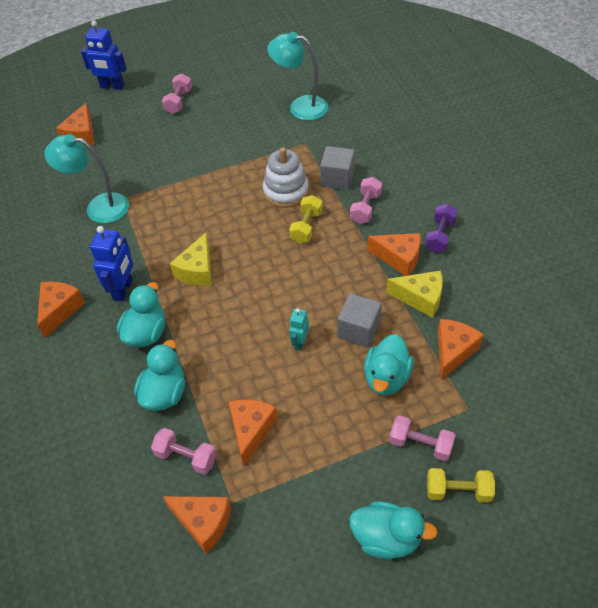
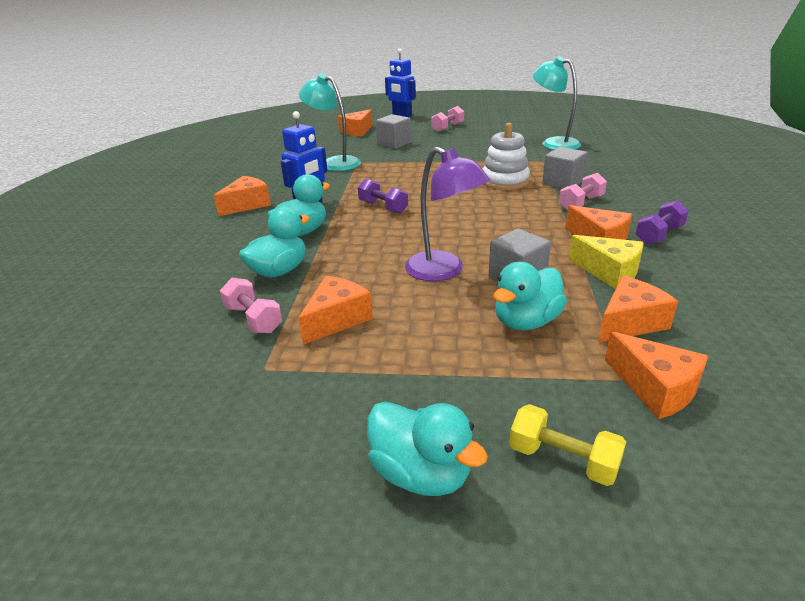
camera: 25 degrees right, 20 degrees down
orange cheese [163,496,231,554] -> orange cheese moved to [605,331,708,419]
yellow cheese [170,233,212,286] -> purple dumbbell [358,178,408,214]
yellow dumbbell [289,195,322,243] -> none
turquoise robot [289,308,309,351] -> purple lamp [405,147,490,281]
pink dumbbell [389,415,456,461] -> none
none -> grey cube [376,114,411,149]

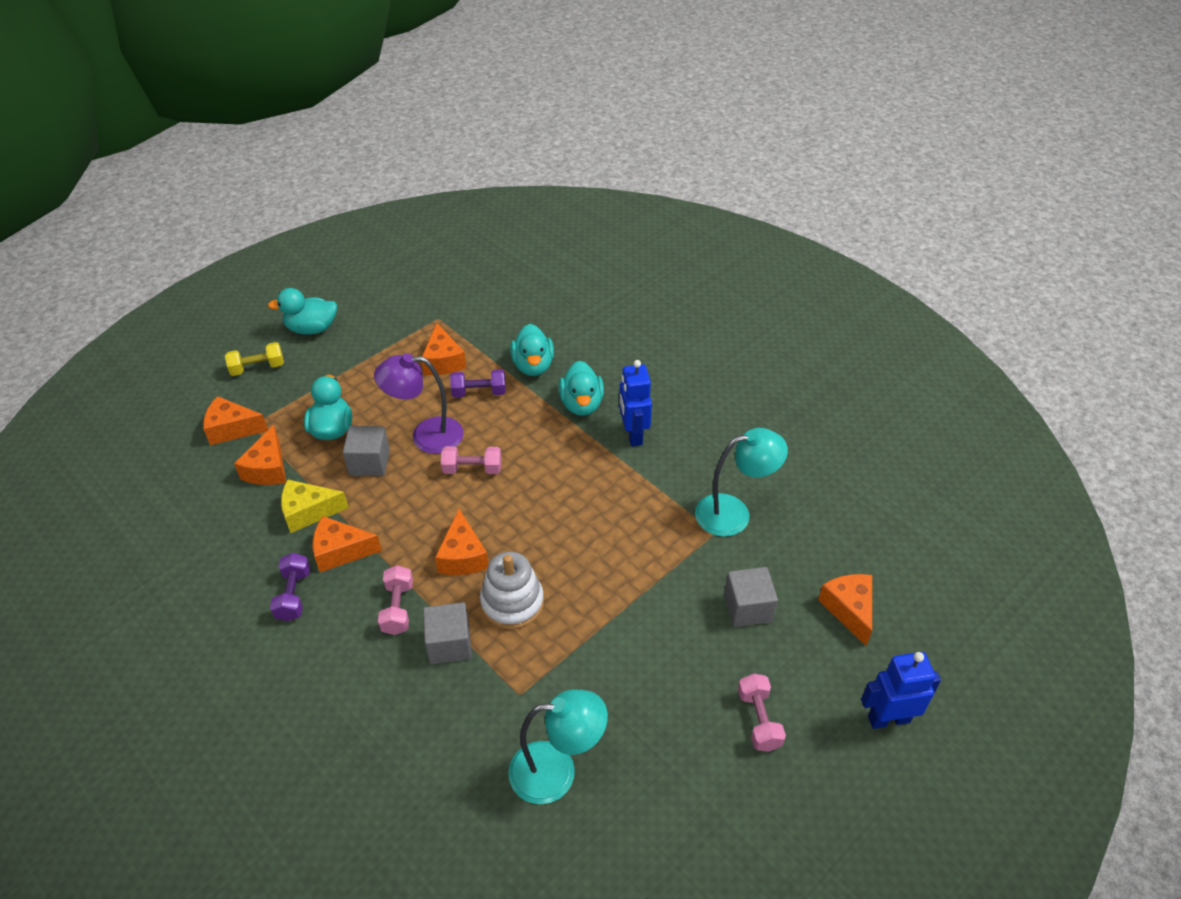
camera: 130 degrees right, 15 degrees up
orange cheese [214,176,271,216] -> orange cheese moved to [435,509,488,575]
pink dumbbell [220,278,282,334] -> pink dumbbell moved to [441,446,501,474]
purple dumbbell [358,178,408,214] -> purple dumbbell moved to [450,369,506,398]

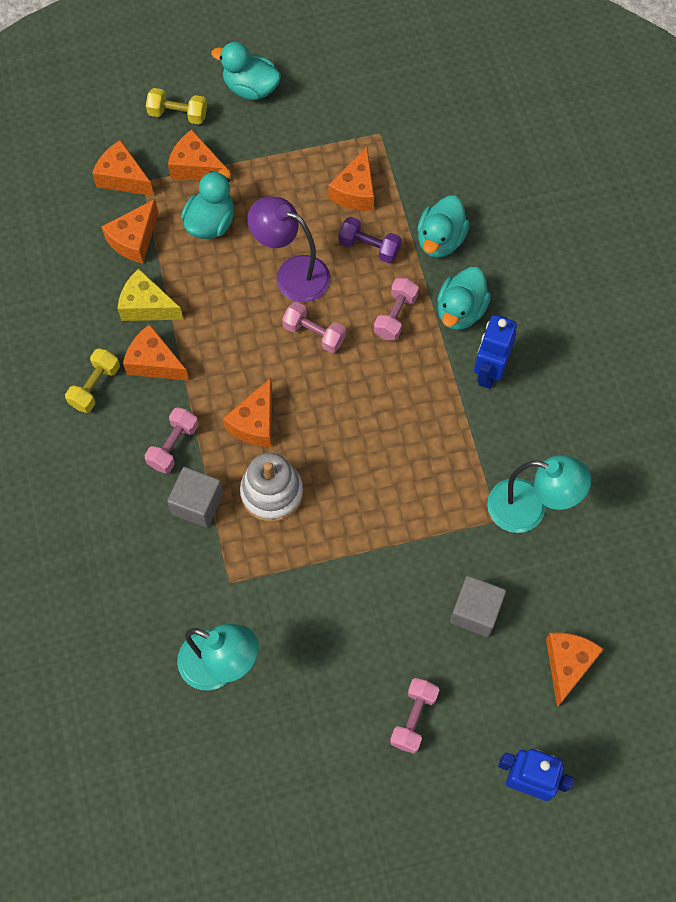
camera: 30 degrees right, 20 degrees up
purple dumbbell [270,553,310,621] -> yellow dumbbell [65,348,120,413]
grey cube [343,426,390,476] -> none
none -> orange cheese [168,130,227,181]
none -> pink dumbbell [374,278,419,341]

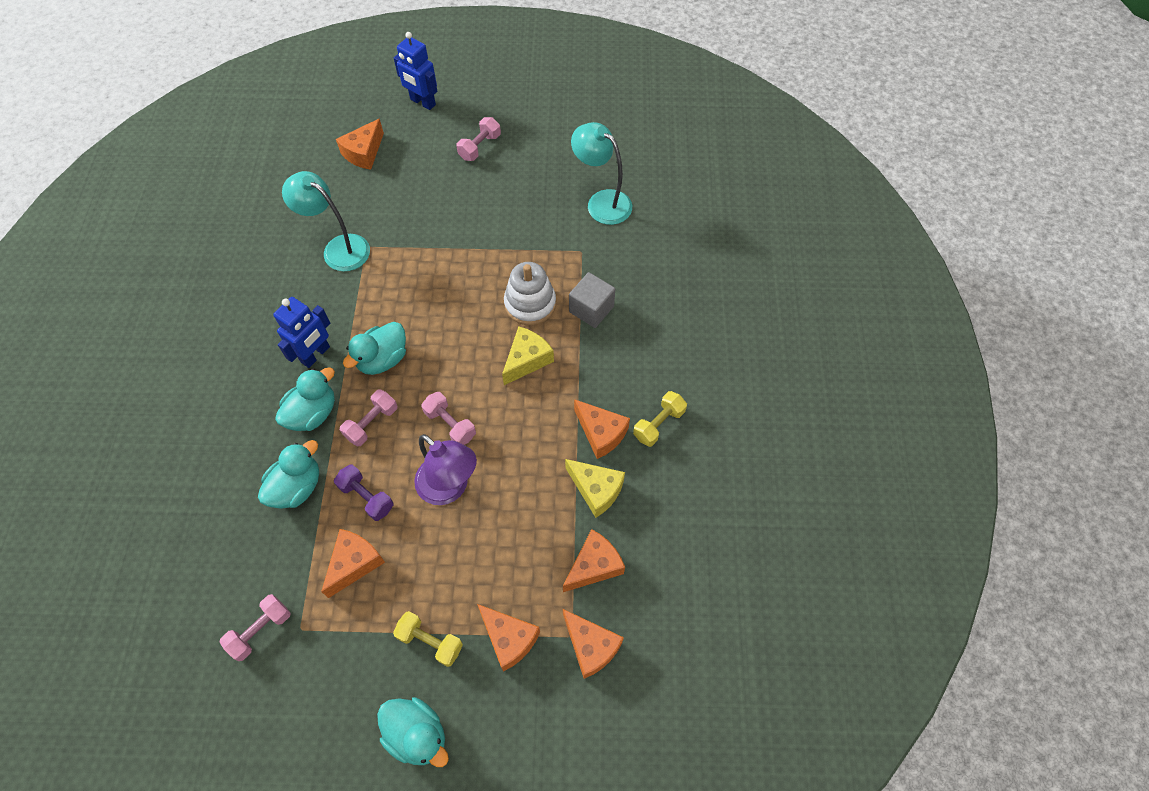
camera: 165 degrees left, 5 degrees down
pink dumbbell [145,407,199,474] -> pink dumbbell moved to [219,594,291,661]
yellow dumbbell [146,88,207,125] -> yellow dumbbell moved to [393,611,463,667]
turquoise duck [181,168,234,239] -> turquoise duck moved to [343,322,406,375]
orange cheese [223,378,272,447] -> yellow cheese [502,327,554,385]
grey cube [450,576,506,637] -> none

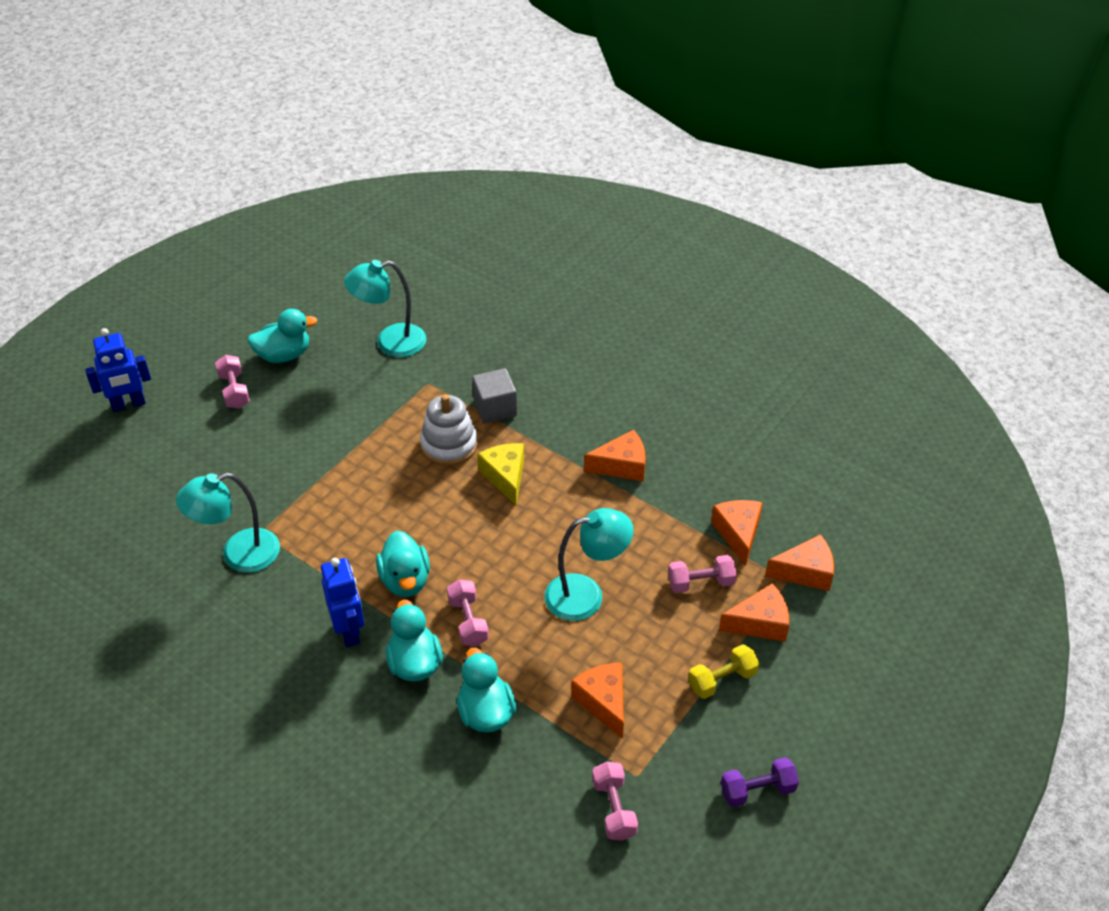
camera: 55 degrees left, 15 degrees down
purple dumbbell [334,465,394,521] -> purple dumbbell moved to [721,757,799,807]
orange cheese [336,119,384,170] -> none
turquoise duck [377,697,449,767] -> turquoise duck moved to [247,309,317,363]
purple lamp [414,434,477,505] -> turquoise lamp [544,508,634,621]
pink dumbbell [421,392,476,445] -> pink dumbbell moved to [668,555,737,593]
yellow cheese [565,459,625,518] -> none
yellow dumbbell [633,391,687,447] -> none

